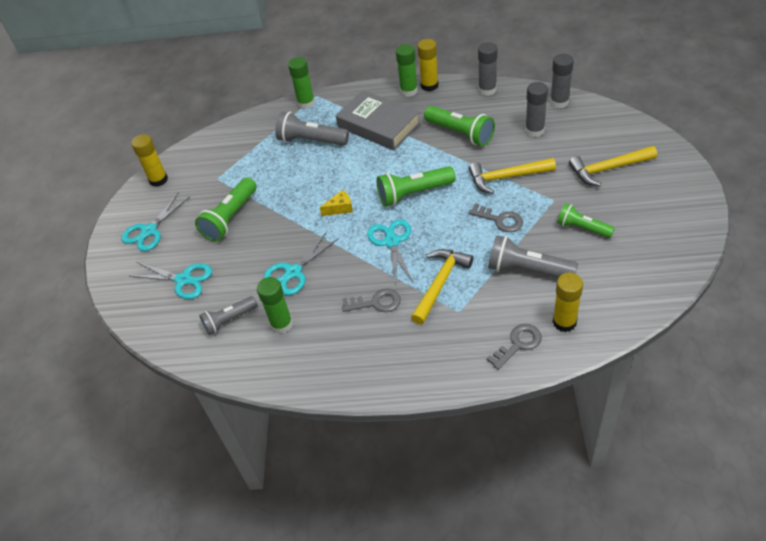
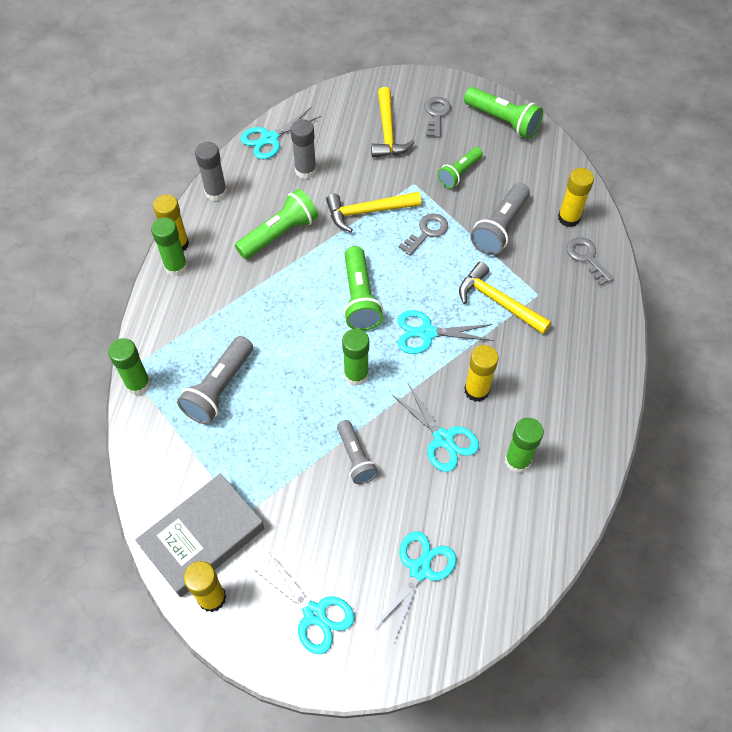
camera: 85 degrees left, 10 degrees up
green flashlight [195,177,257,241] -> green flashlight moved to [464,87,543,139]
grey flashlight [199,296,258,335] -> grey flashlight moved to [337,420,378,484]
yellow cheese [320,190,353,216] -> green glue stick [342,329,369,386]
grey book [336,90,420,150] -> grey book moved to [135,473,265,597]
grey key [342,288,401,312] -> grey key moved to [425,97,451,138]
yellow hammer [468,158,556,194] -> yellow hammer turned 75 degrees clockwise [326,192,421,232]
grey glue stick [550,54,574,108] -> turquoise scissors [240,108,321,159]
none -> yellow glue stick [464,345,499,402]

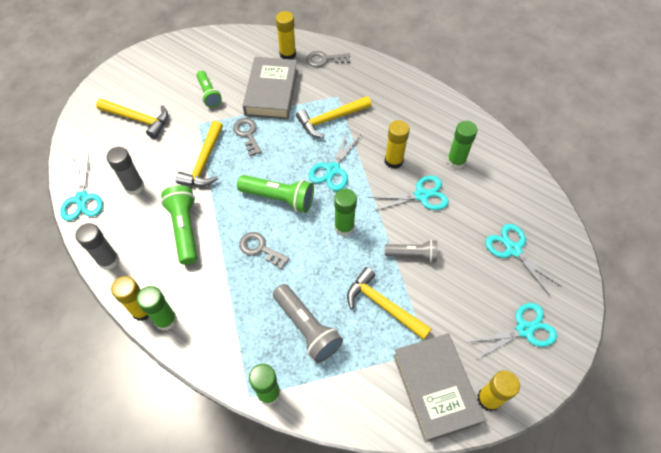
camera: 65 degrees left, 0 degrees up
grey key [425,97,451,138] -> grey key moved to [239,232,289,269]
green flashlight [464,87,543,139] -> none
grey flashlight [470,183,530,255] -> grey book [243,57,298,120]
none -> yellow hammer [347,267,432,340]

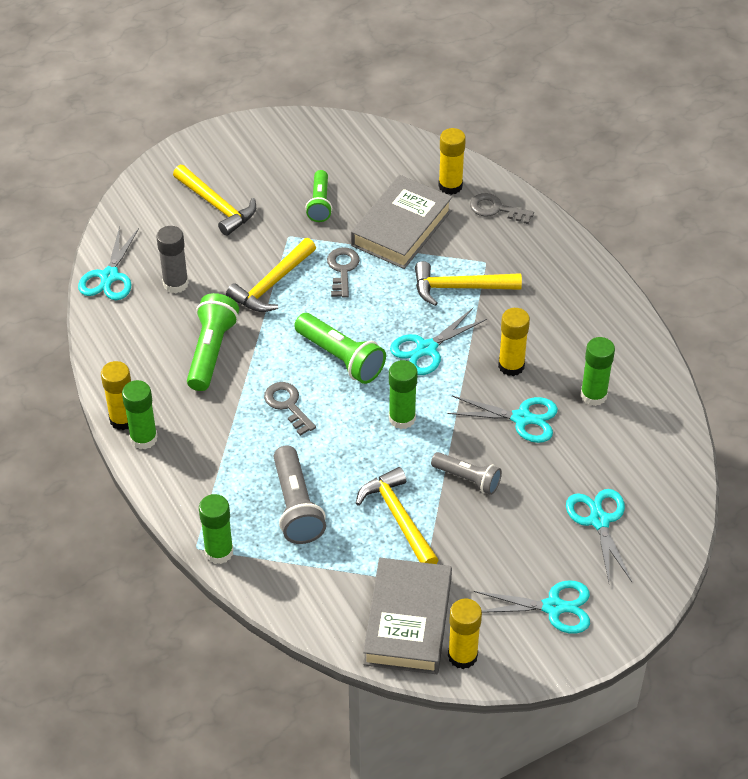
camera: 25 degrees right, 10 degrees down
grey glue stick [75,223,119,270] -> none

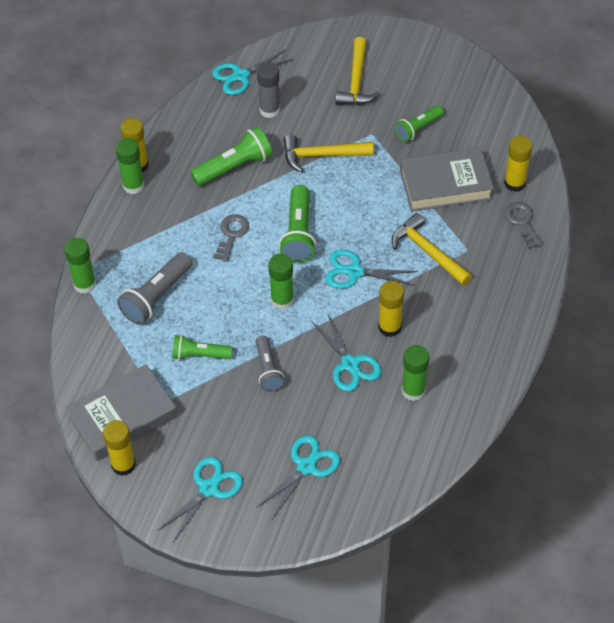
camera: 50 degrees right, 5 degrees up
grey key [327,247,360,298] -> none
yellow hammer [356,467,438,564] -> green flashlight [172,335,232,360]
turquoise scissors [474,580,590,634] -> turquoise scissors turned 105 degrees counterclockwise [157,457,243,542]

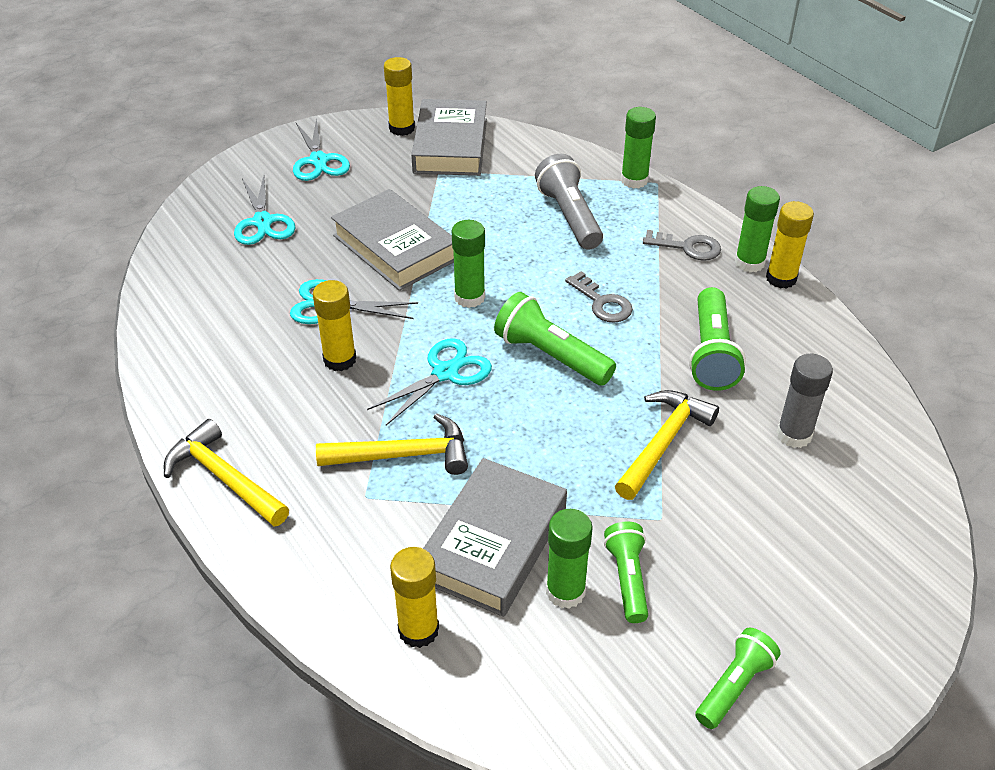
camera: 125 degrees right, 10 degrees down
green flashlight [172,335,232,360] -> green flashlight moved to [695,628,781,729]
turquoise scissors [212,49,294,95] -> none
grey flashlight [256,335,284,392] -> grey book [331,189,454,291]
yellow hammer [336,37,380,105] -> yellow hammer moved to [164,419,289,527]
green glue stick [402,345,429,401] -> green glue stick moved to [546,509,593,609]
grey key [504,202,543,249] -> grey key moved to [643,230,721,261]

